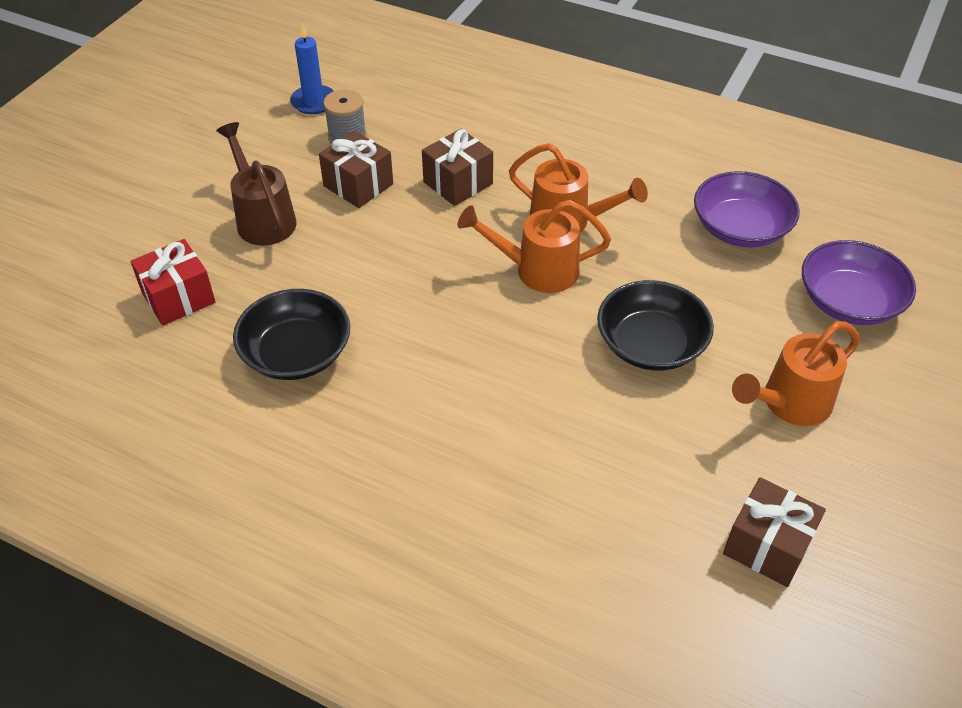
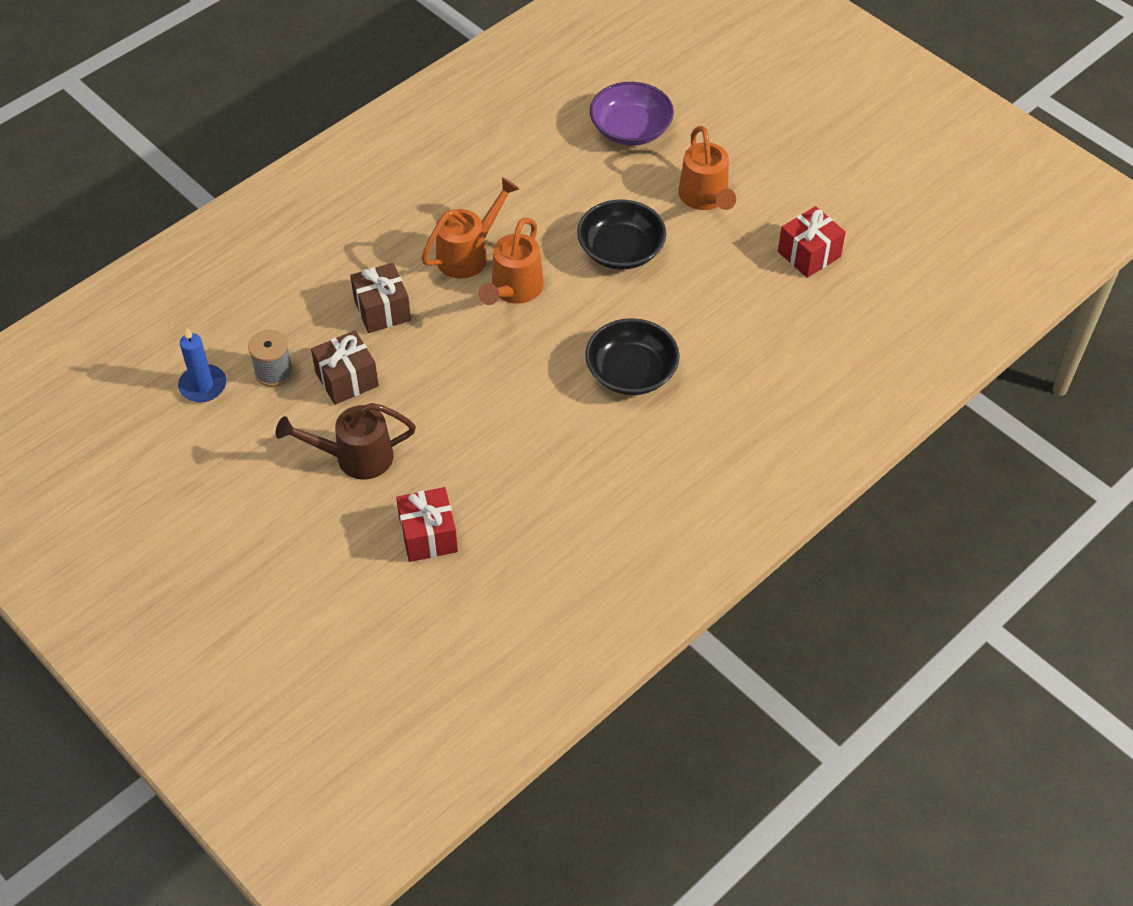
camera: 70 degrees left, 5 degrees up
black bowl [233,289,350,380] -> black bowl moved to [585,318,680,395]
purple bowl [694,171,800,248] -> none
brown gift [723,477,826,587] -> red gift [778,206,846,278]

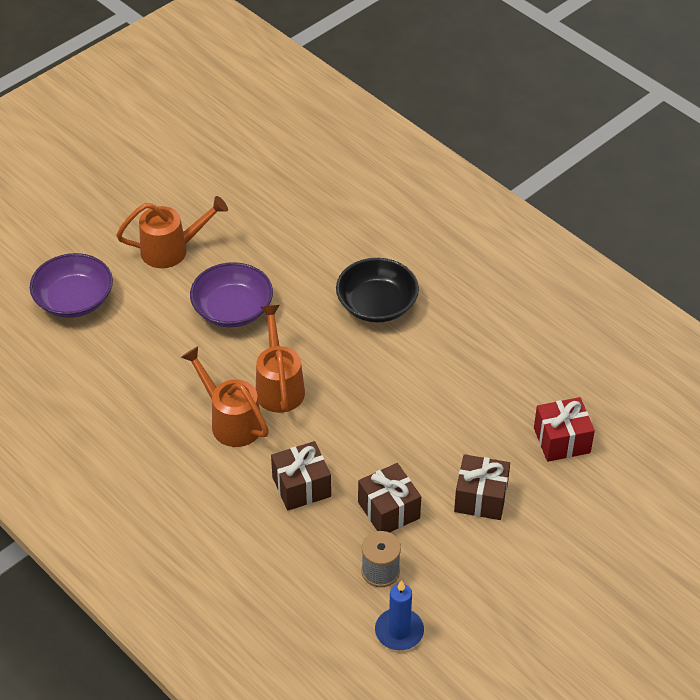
camera: 90 degrees left, 5 degrees down
brown watering can [276,403,416,480] -> brown gift [454,454,510,520]
orange watering can [478,218,544,305] -> orange watering can turned 120 degrees counterclockwise [256,305,305,413]
black bowl [577,199,666,270] -> purple bowl [190,262,273,327]
red gift [778,206,846,278] -> none

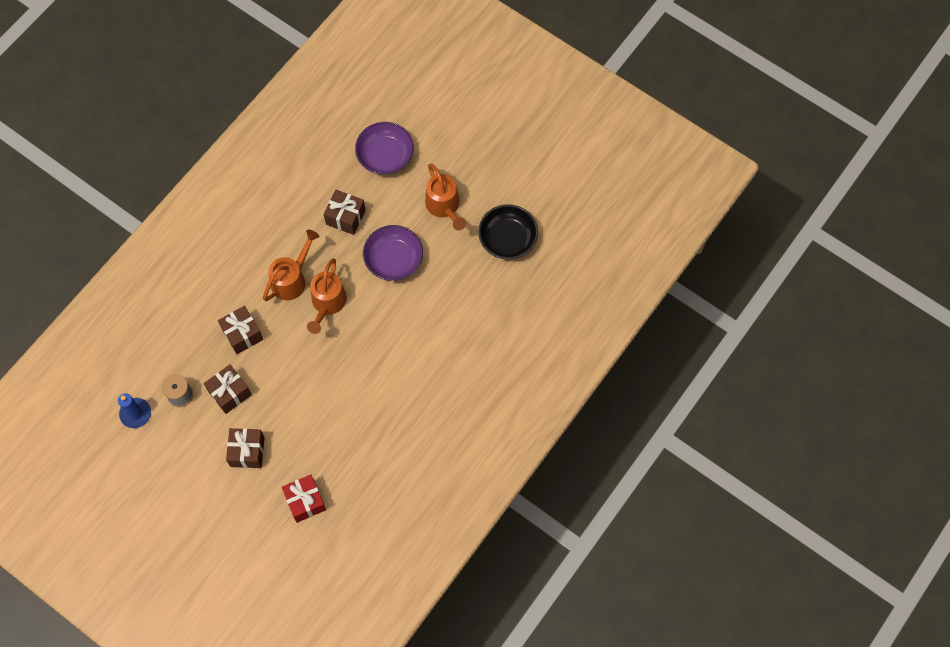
camera: 80 degrees right, 20 degrees up
orange watering can [256,305,305,413] -> orange watering can turned 120 degrees clockwise [307,258,347,334]
black bowl [336,258,419,322] -> black bowl moved to [478,204,538,259]
none -> brown gift [324,190,366,235]

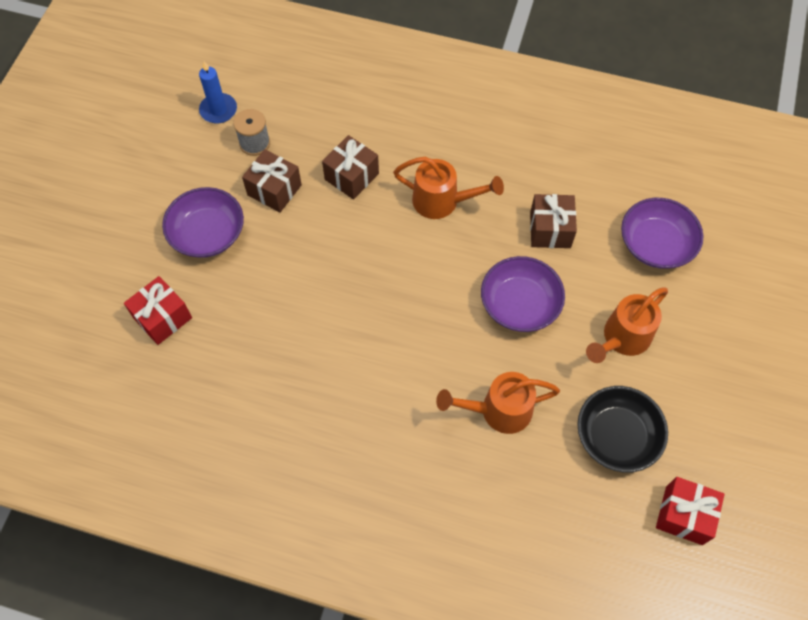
camera: 70 degrees right, 5 degrees down
brown gift [226,428,265,468] -> purple bowl [162,187,244,258]
orange watering can [307,258,347,334] -> orange watering can moved to [436,372,560,434]
none -> red gift [656,477,725,545]

